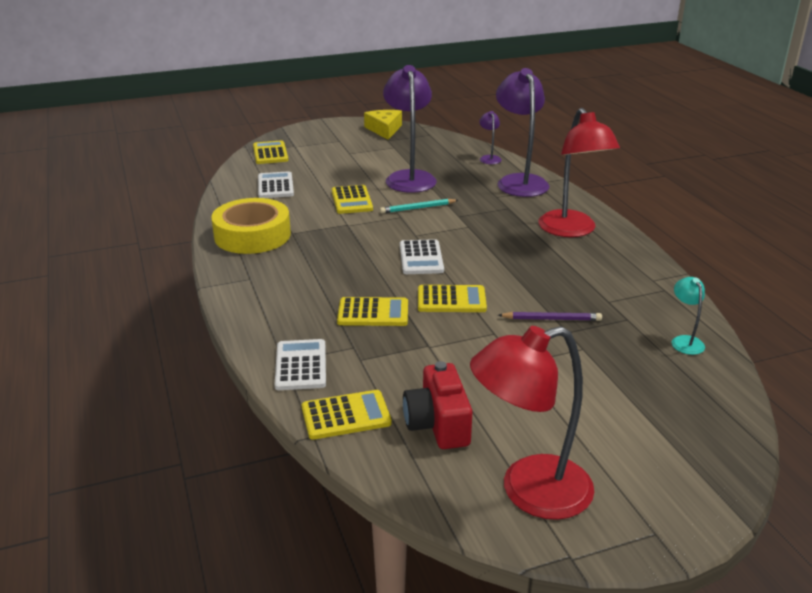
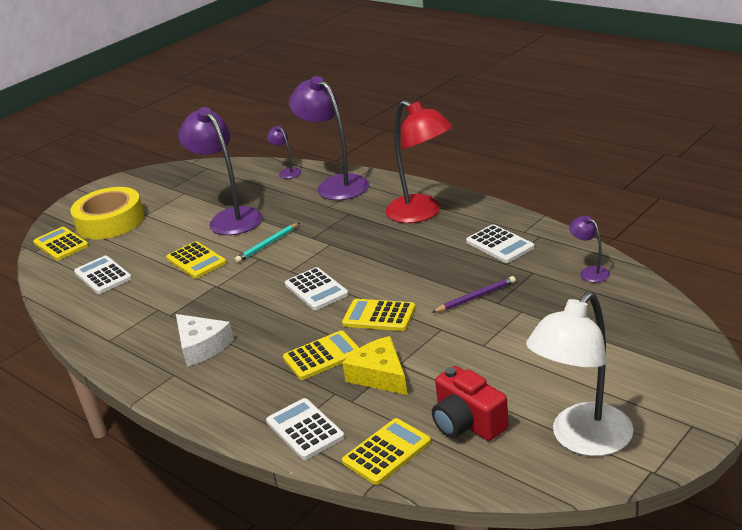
camera: 25 degrees left, 0 degrees up
yellow tape [211,198,291,254] -> yellow tape moved to [70,187,144,239]
yellow cheese [364,110,402,140] -> yellow cheese moved to [342,336,407,395]
yellow calculator [418,285,487,312] -> yellow calculator turned 135 degrees counterclockwise [342,299,416,331]
red lamp [470,326,594,520] -> white lamp [526,292,634,456]
turquoise lamp [671,277,705,355] -> purple lamp [569,216,610,282]
none -> white cheese [176,314,234,367]
none -> white calculator [466,224,535,263]

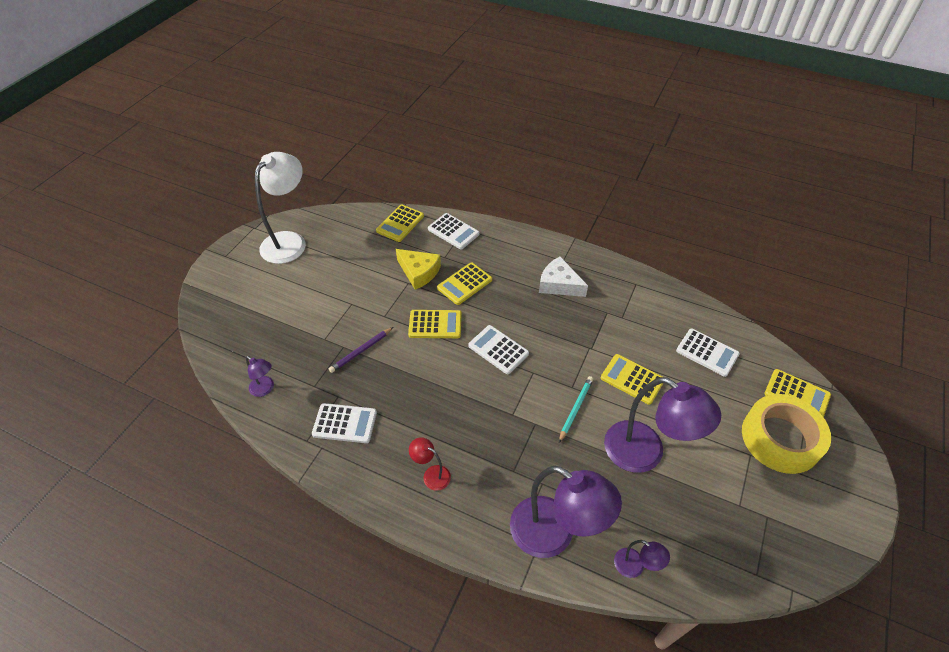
camera: 160 degrees right, 20 degrees up
red lamp [386,100,453,223] -> red lamp [409,437,451,491], size x0.45
red camera [432,366,509,441] -> none
white calculator [466,224,535,263] -> white calculator turned 150 degrees clockwise [312,403,377,443]

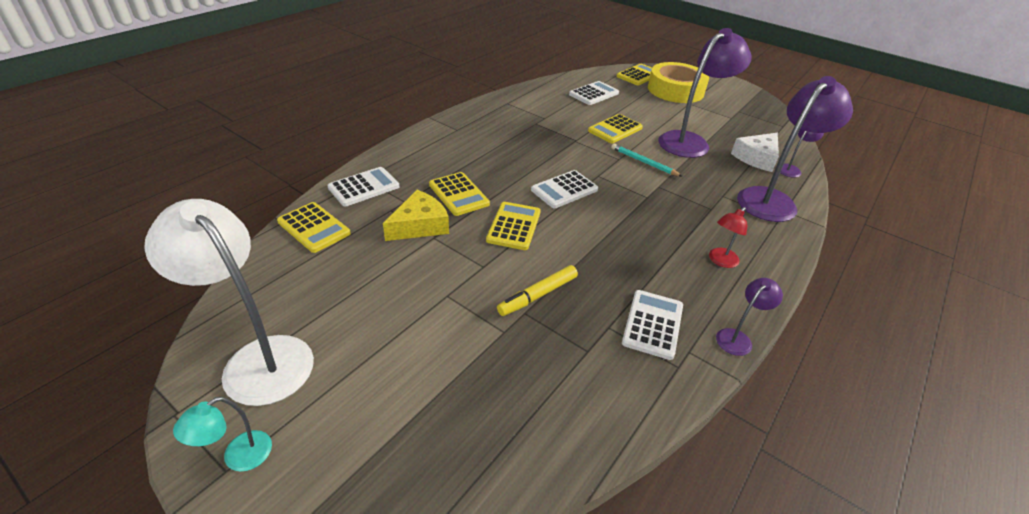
camera: 80 degrees left, 10 degrees down
purple lamp [246,356,274,397] -> purple lamp moved to [716,278,783,356]
purple pencil [329,327,393,373] -> yellow marker [497,265,578,316]
white cheese [539,257,588,297] -> white cheese moved to [731,133,779,172]
none -> turquoise lamp [173,397,272,472]

